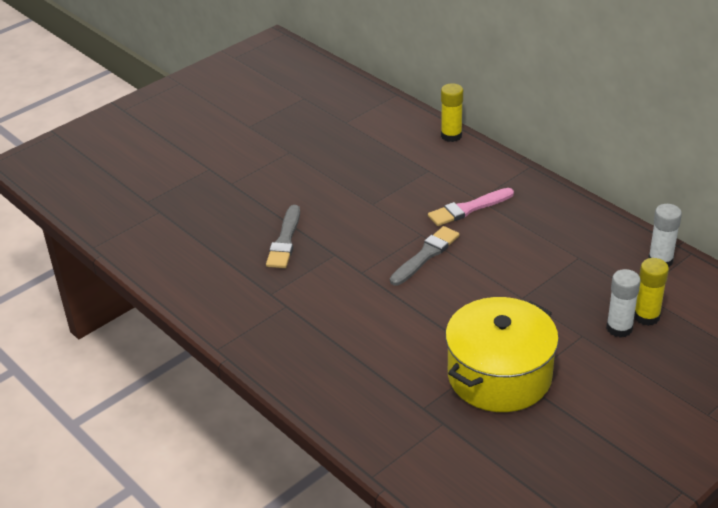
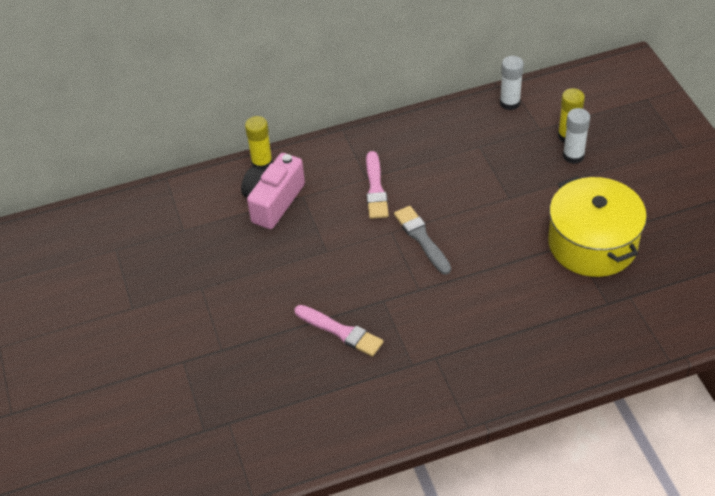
camera: 65 degrees left, 10 degrees up
grey brush [266,205,300,268] -> pink brush [294,305,383,357]
none -> pink camera [241,153,305,229]

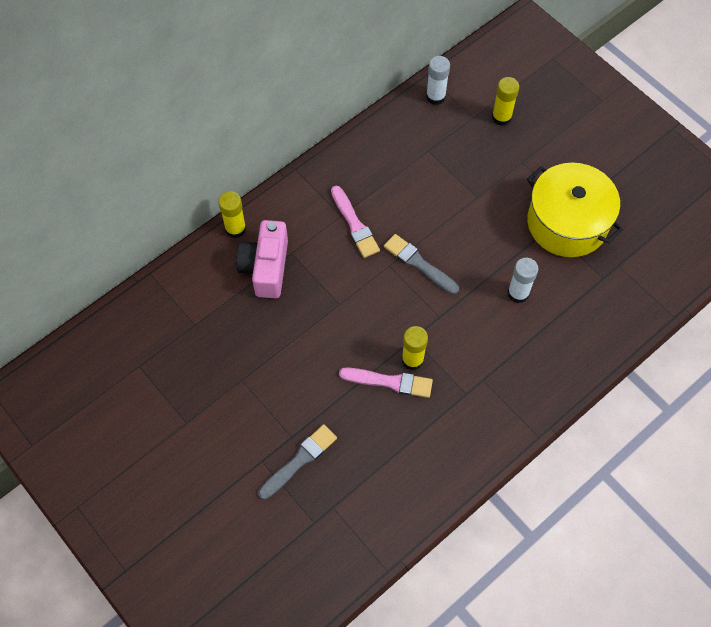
camera: 25 degrees left, 15 degrees up
white glue stick [563,108,590,164] -> white glue stick moved to [508,258,539,303]
none -> grey brush [258,424,337,500]
none -> yellow glue stick [402,326,428,370]

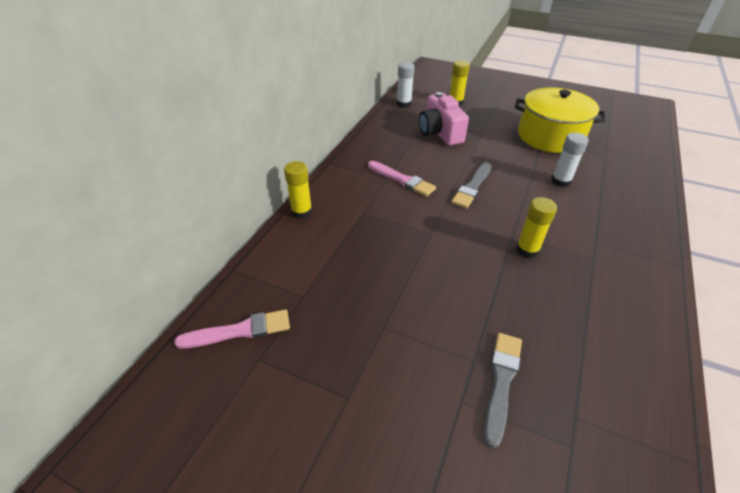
camera: 25 degrees left, 20 degrees down
pink camera [236,220,288,298] -> pink camera moved to [419,92,469,146]
pink brush [339,367,433,398] -> pink brush moved to [174,309,290,349]
grey brush [384,234,459,294] -> grey brush turned 75 degrees counterclockwise [451,162,491,209]

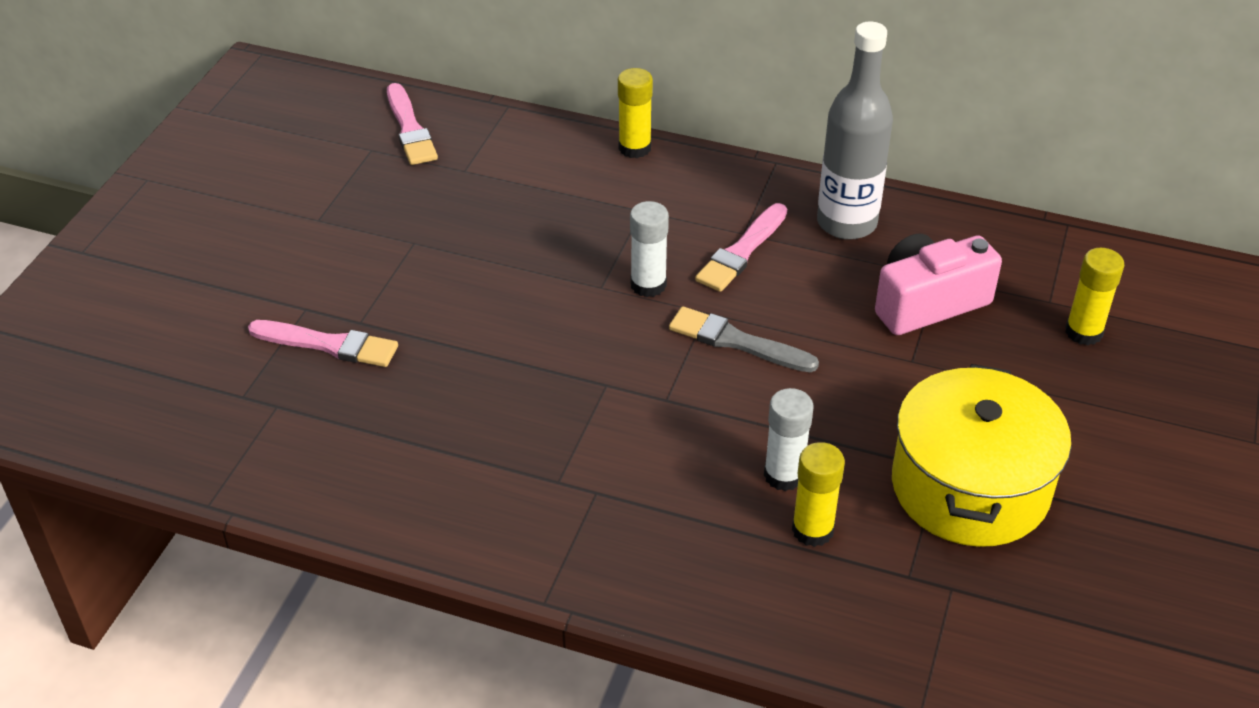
camera: 85 degrees right, 0 degrees up
white glue stick [397,62,415,108] -> white glue stick moved to [630,201,669,297]
grey brush [483,333,522,448] -> pink brush [248,320,398,367]
yellow glue stick [516,197,557,258] -> yellow glue stick moved to [792,442,845,547]
none -> grey bottle [817,21,893,240]

